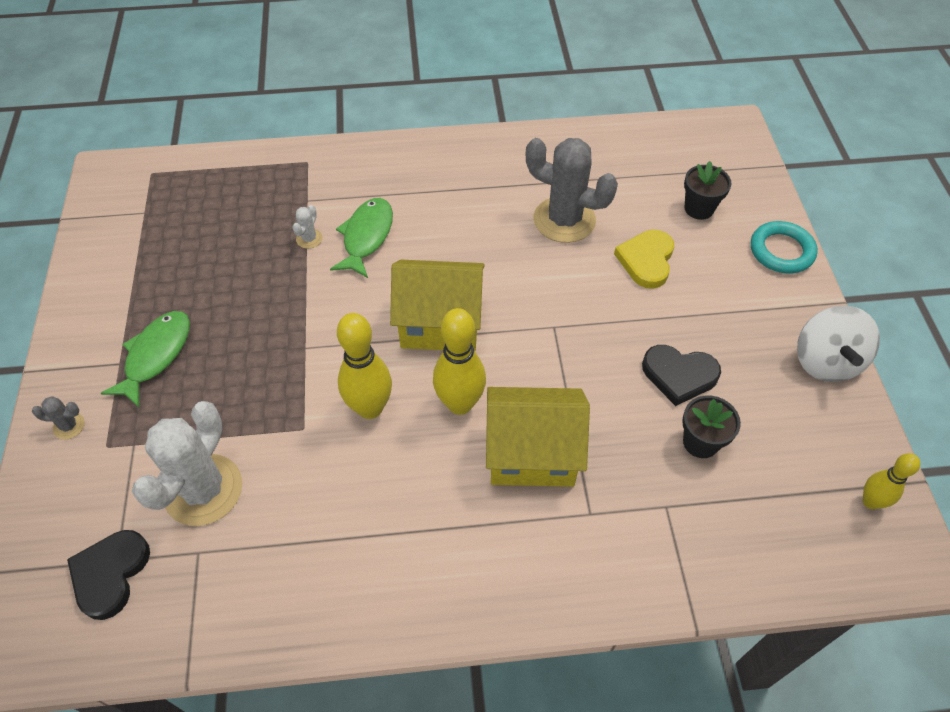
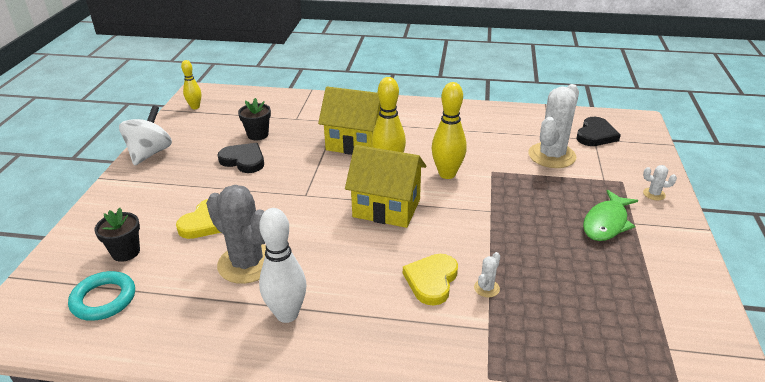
camera: 165 degrees left, 20 degrees down
grey cactus [32,396,85,440] -> white cactus [643,165,677,200]
green fish [330,198,393,278] -> yellow heart [403,254,458,305]
turquoise ring [751,221,818,274] -> turquoise ring moved to [68,271,135,321]
none -> white bowling pin [259,208,306,323]

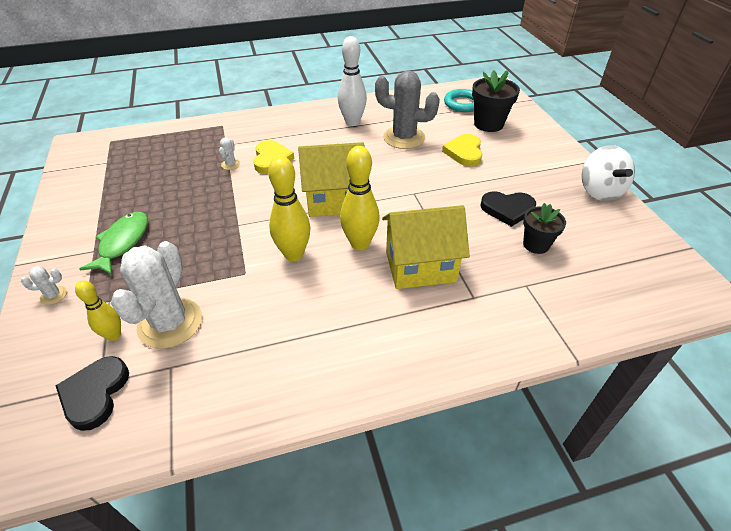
camera: 155 degrees right, 10 degrees up
black flower pot [94,208,140,262] -> black flower pot [472,70,520,132], size x1.52
yellow bowling pin [181,60,201,109] -> yellow bowling pin moved to [75,280,121,341]

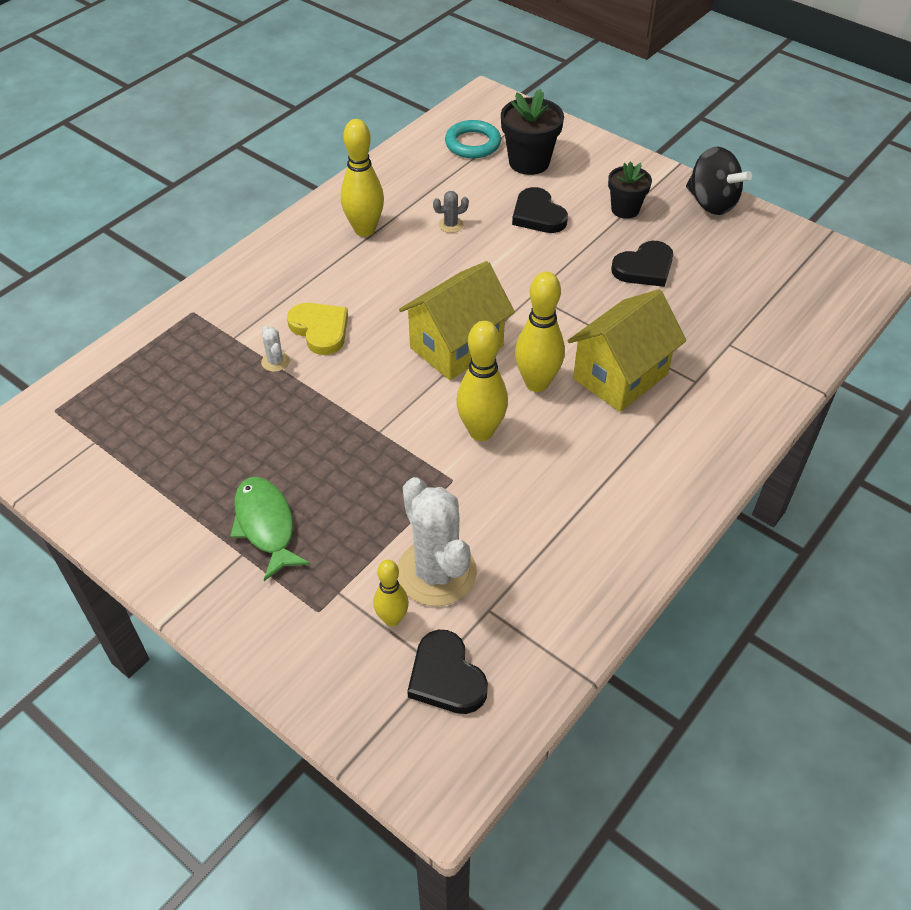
camera: 35 degrees left, 5 degrees up
white cactus [21,266,67,305] -> none
white bowling pin [338,36,367,126] -> yellow bowling pin [341,119,384,237]
grey cactus [375,71,440,149] -> grey cactus [433,191,469,233], size x0.42
yellow heart [442,134,482,167] -> black heart [512,187,568,233]
black flower pot [523,203,566,254] -> black flower pot moved to [608,161,652,219]
white spinning top [581,145,635,201] -> black spinning top [686,147,752,215]

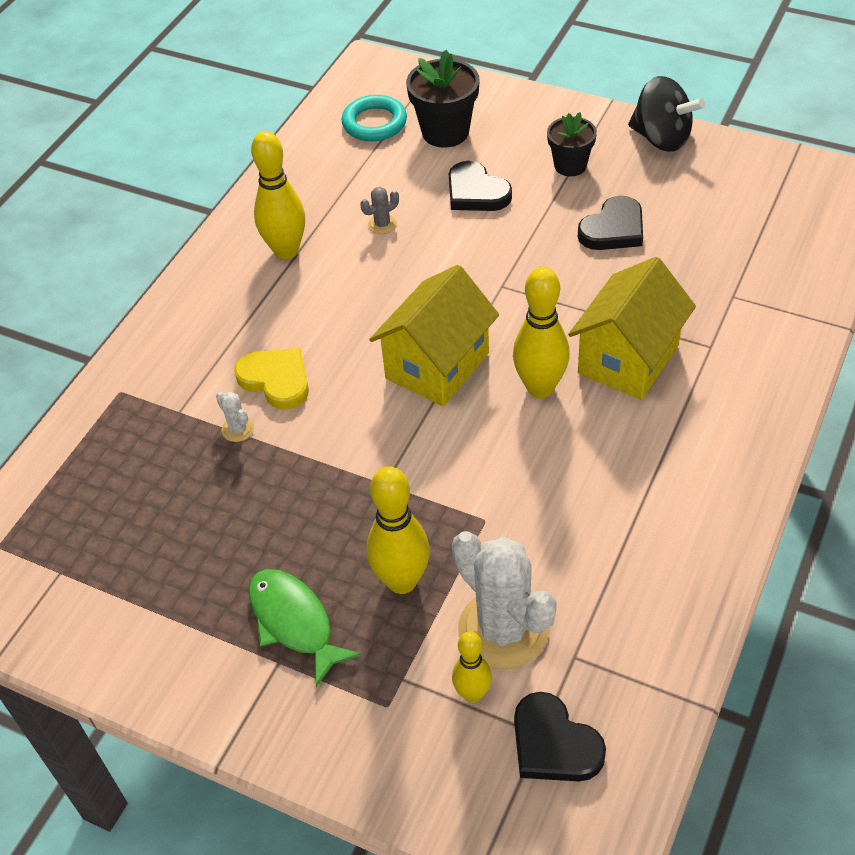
camera: 10 degrees left, 0 degrees up
yellow bowling pin [456,321,508,441] -> yellow bowling pin moved to [366,466,430,594]

